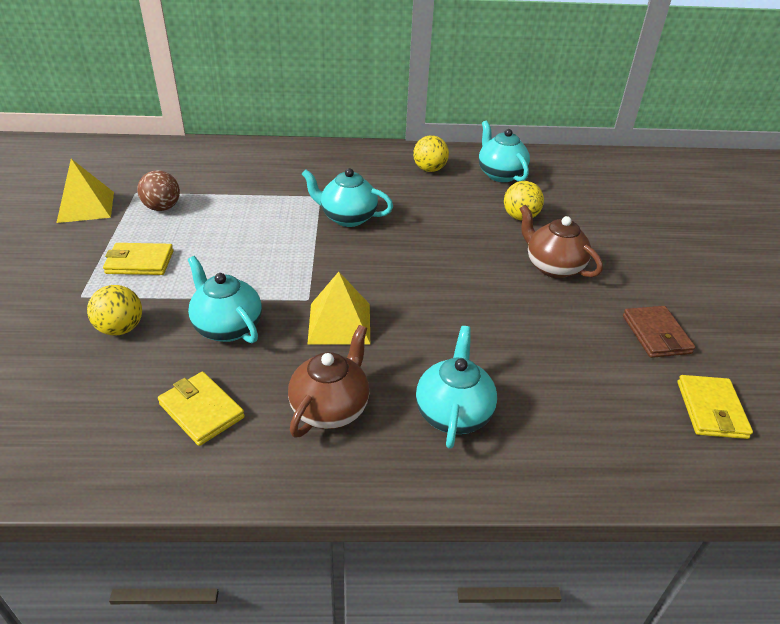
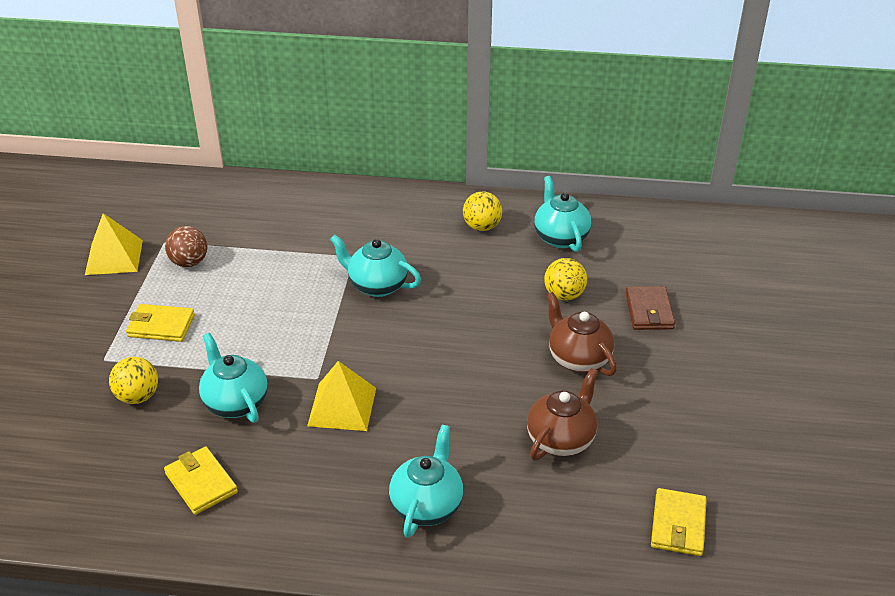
camera: 10 degrees right, 0 degrees up
brown teapot [288,325,369,438] -> brown teapot moved to [527,368,598,461]
brown wallet [623,306,695,358] -> brown wallet moved to [625,286,675,330]

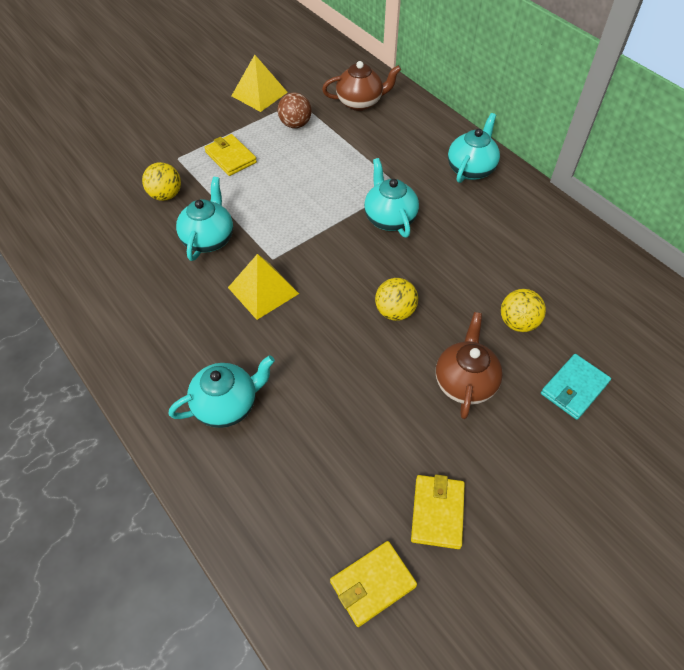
camera: 45 degrees right, 15 degrees up
yellow wallet [164,447,238,515] -> yellow wallet moved to [411,474,465,549]
yellow ball [463,192,502,231] -> yellow ball moved to [375,278,418,321]
brown teapot [527,368,598,461] -> brown teapot moved to [322,61,401,111]
turquoise teapot [534,176,591,252] -> turquoise teapot moved to [448,113,500,183]
brown wallet [625,286,675,330] -> turquoise wallet [541,354,611,420]

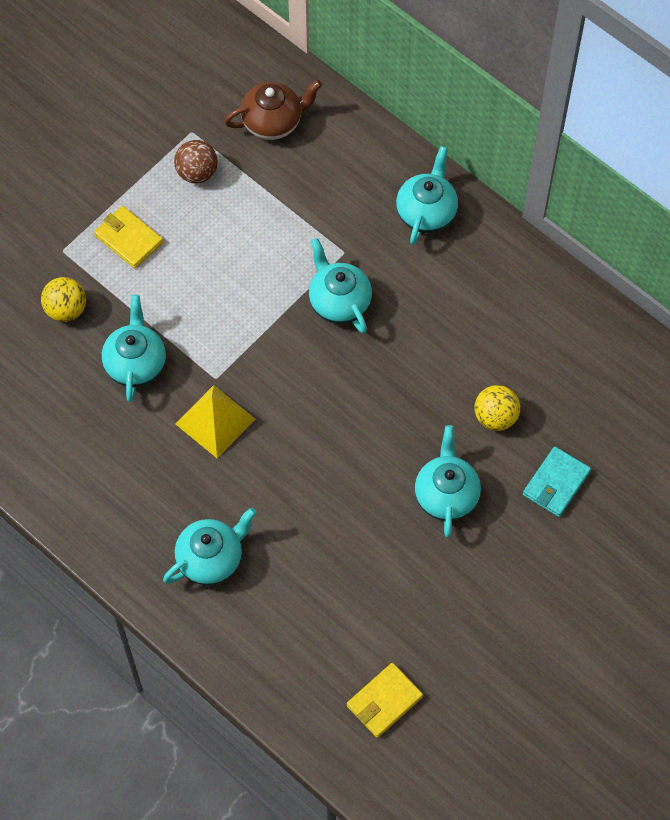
camera: 10 degrees left, 10 degrees up
yellow pyramid [232,55,288,112] -> none
yellow ball [375,278,418,321] -> none
yellow wallet [411,474,465,549] -> none
brown teapot [436,312,503,419] -> turquoise teapot [415,425,481,538]

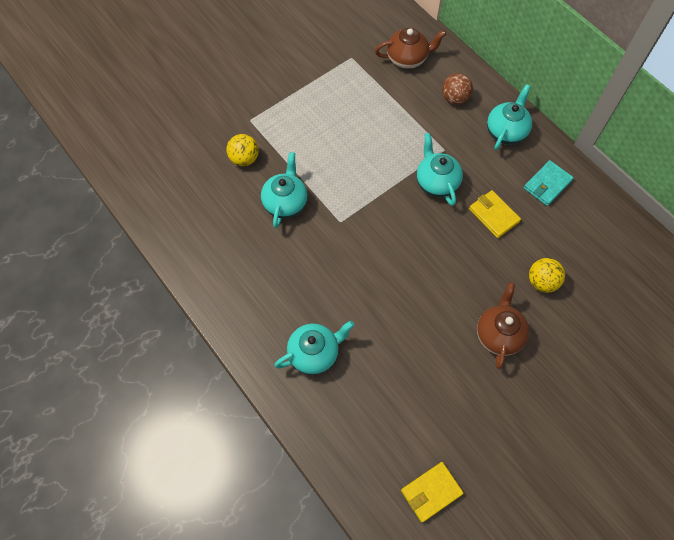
camera: 10 degrees right, 0 degrees up
yellow wallet [94,206,163,269] -> yellow wallet moved to [469,190,521,238]
brown ball [174,140,218,183] -> brown ball moved to [442,73,473,105]
yellow pyramid [175,385,255,458] -> none
turquoise teapot [415,425,481,538] -> brown teapot [477,282,529,369]
turquoise wallet [523,447,591,517] -> turquoise wallet moved to [524,160,574,206]

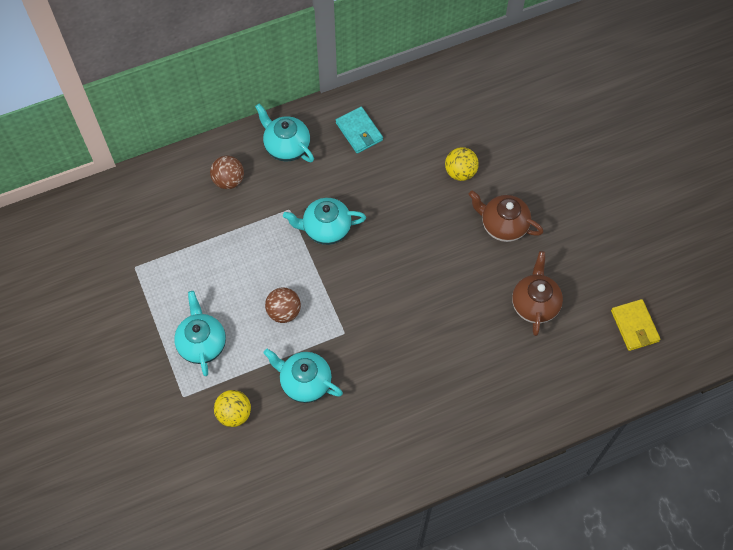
camera: 75 degrees left, 0 degrees up
turquoise teapot [274,321,354,375] -> turquoise teapot moved to [174,291,226,376]
brown teapot [375,28,446,69] -> brown teapot moved to [512,251,563,336]
yellow wallet [469,190,521,238] -> none
none -> brown ball [265,288,301,323]

